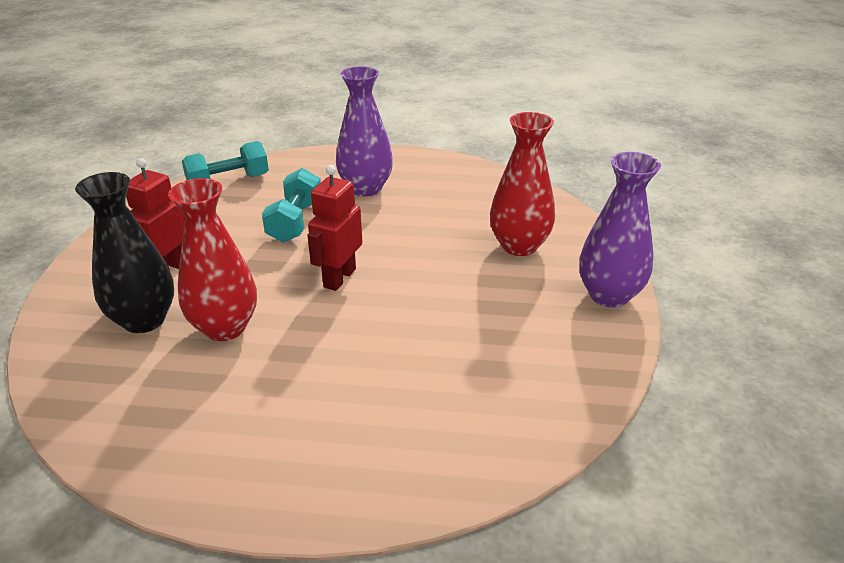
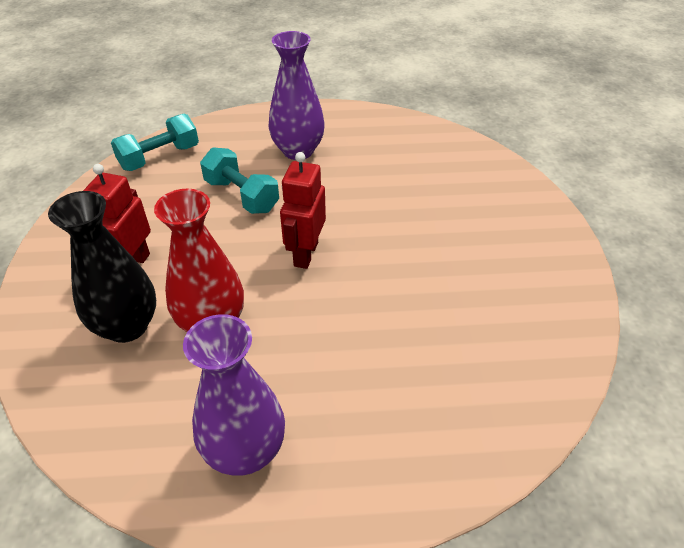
camera: 10 degrees left, 10 degrees up
turquoise dumbbell [262,168,321,243] -> turquoise dumbbell turned 45 degrees counterclockwise [200,147,279,214]
red vase [490,112,555,256] -> none
purple vase [579,152,661,308] -> purple vase moved to [183,314,285,476]

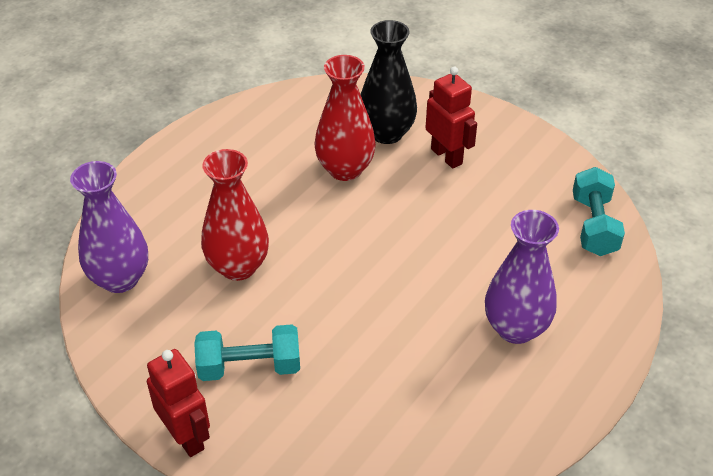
camera: 130 degrees right, 0 degrees up
purple vase [183,314,285,476] -> purple vase moved to [70,161,148,293]
turquoise dumbbell [200,147,279,214] -> turquoise dumbbell moved to [194,324,300,381]
red robot [280,152,326,269] -> red robot moved to [147,349,210,457]
none -> red vase [201,149,269,281]

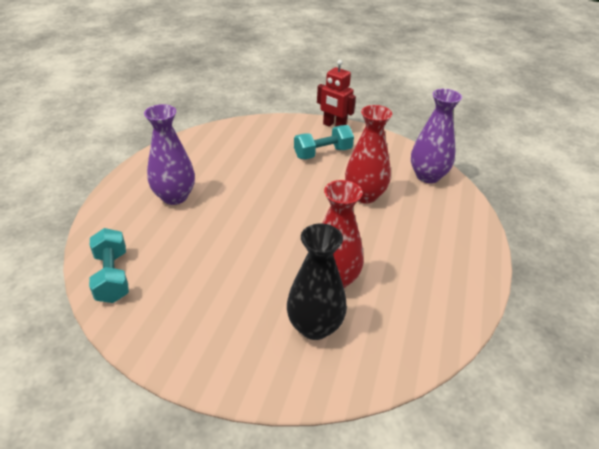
camera: 160 degrees right, 5 degrees down
red robot [426,67,477,169] -> none

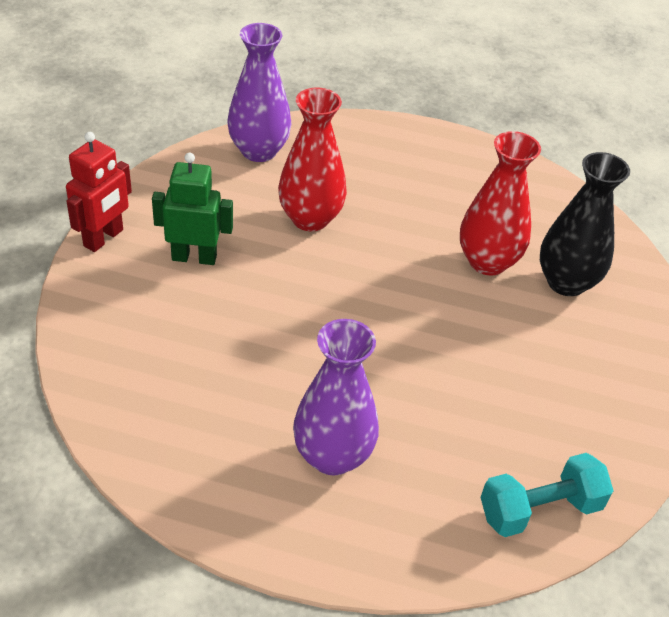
camera: 95 degrees left, 5 degrees up
turquoise dumbbell [294,125,354,160] -> green robot [152,152,233,265]

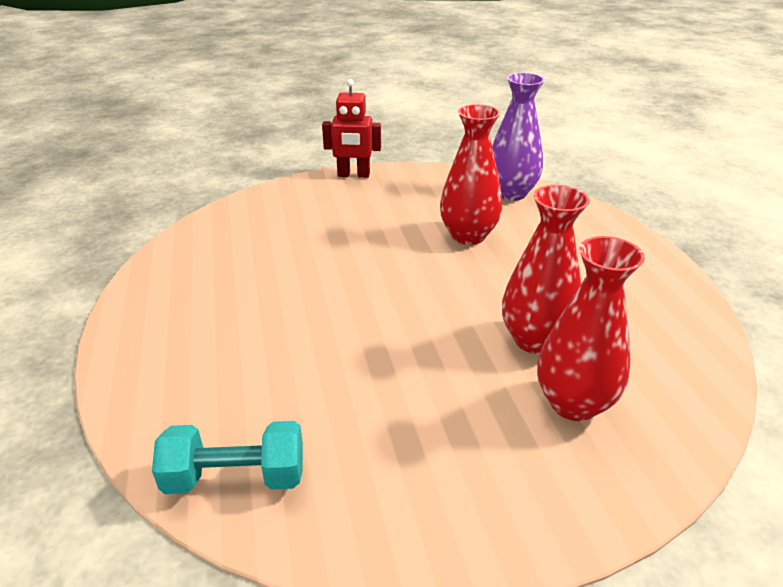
camera: 65 degrees right, 10 degrees down
green robot [152,152,233,265] -> none
purple vase [293,319,379,476] -> none
turquoise dumbbell [480,453,614,537] -> turquoise dumbbell turned 45 degrees counterclockwise [152,421,303,494]
black vase [540,152,630,296] -> red vase [537,236,645,421]

